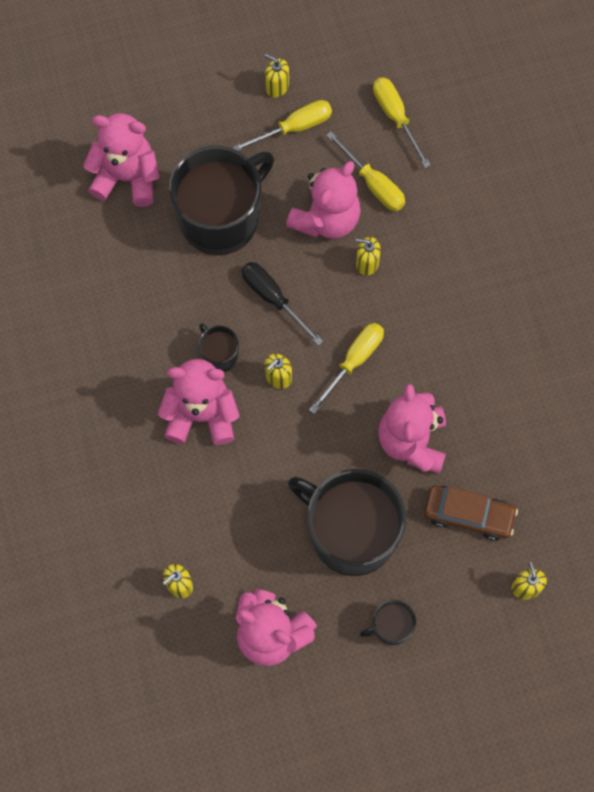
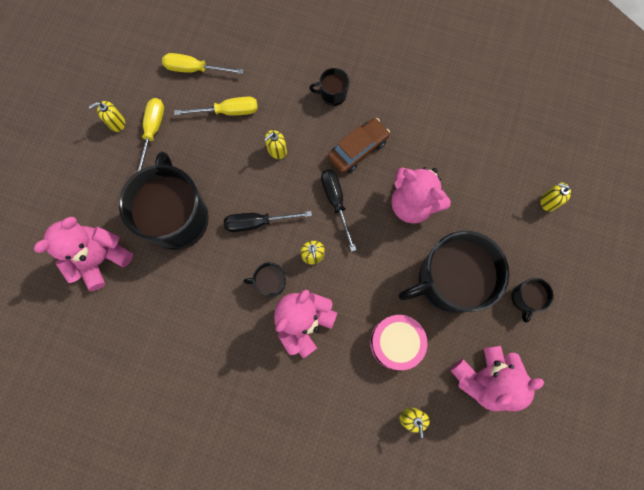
camera: 55 degrees left, 5 degrees up
pink teddy bear [286,161,361,239] -> none
yellow screwdriver [309,323,384,414] -> black screwdriver [321,169,356,252]
brown car [424,486,518,541] -> brown car moved to [328,118,390,174]
none -> black mug [309,68,350,106]
none -> pink drum [370,315,428,370]

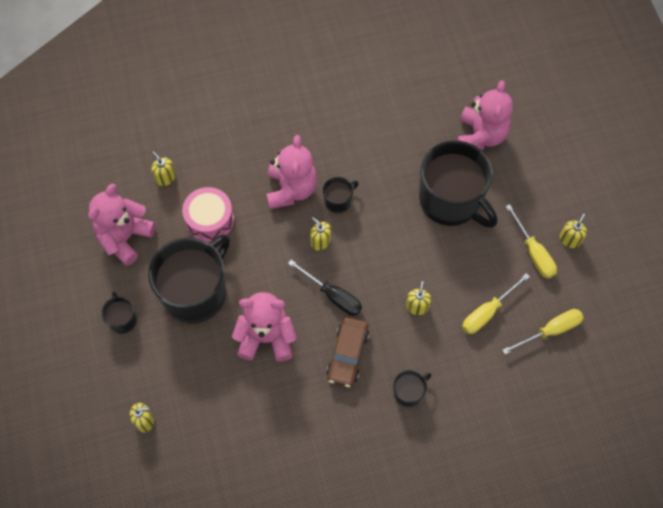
camera: 145 degrees right, 10 degrees down
black screwdriver [224,211,312,232] -> none

